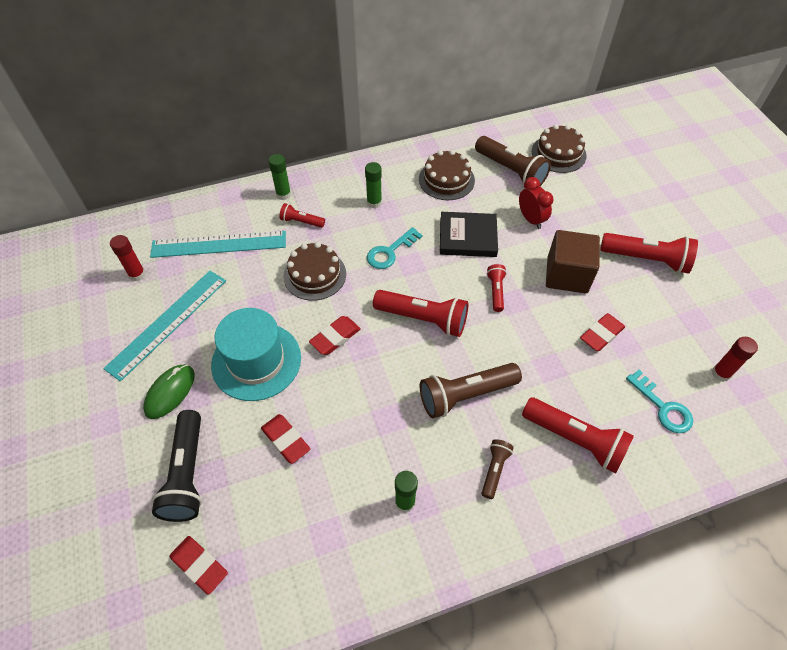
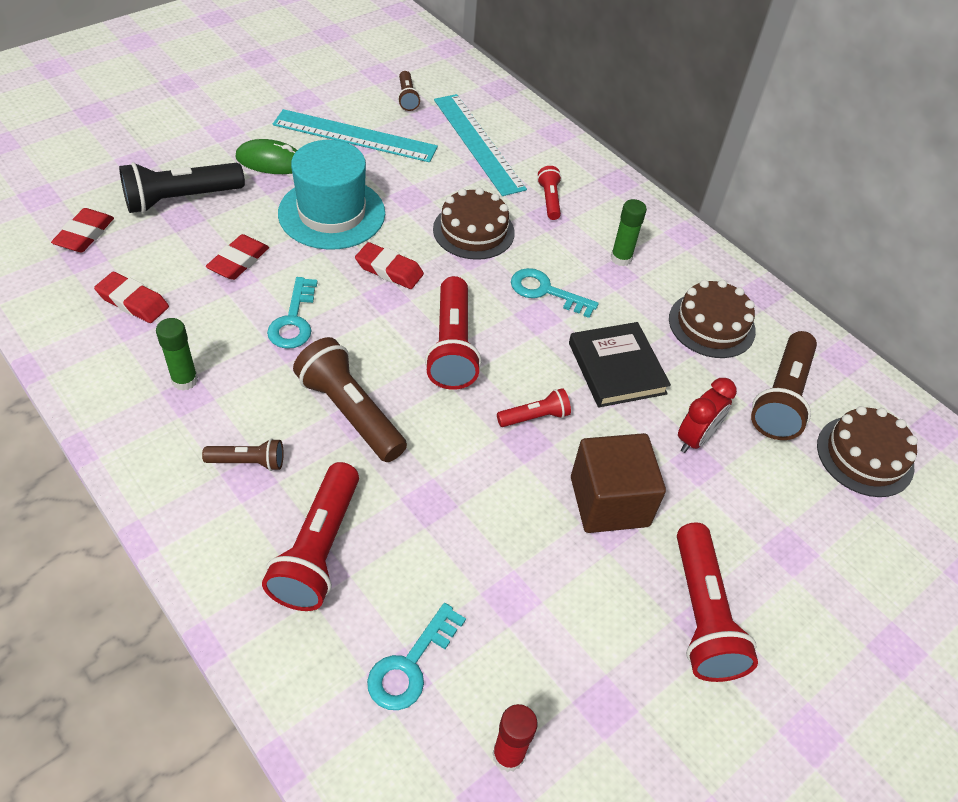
camera: 65 degrees right, 5 degrees down
red glue stick [110,235,146,281] -> brown flashlight [398,71,420,111]
green glue stick [268,154,291,200] -> none
red eraser [580,313,625,351] -> red eraser moved to [94,272,169,323]
none -> turquoise key [267,277,318,349]

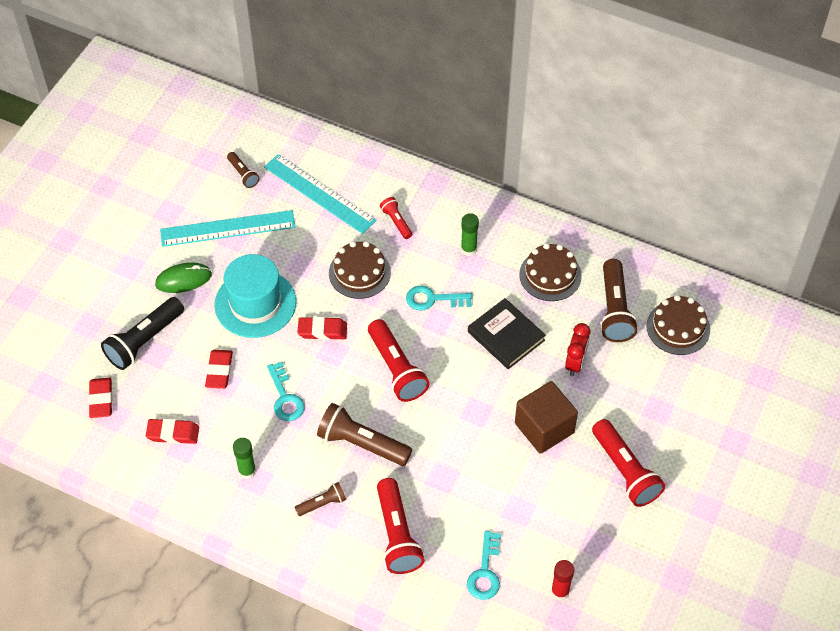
camera: 20 degrees left, 5 degrees up
red flashlight [497,388,571,427] -> none

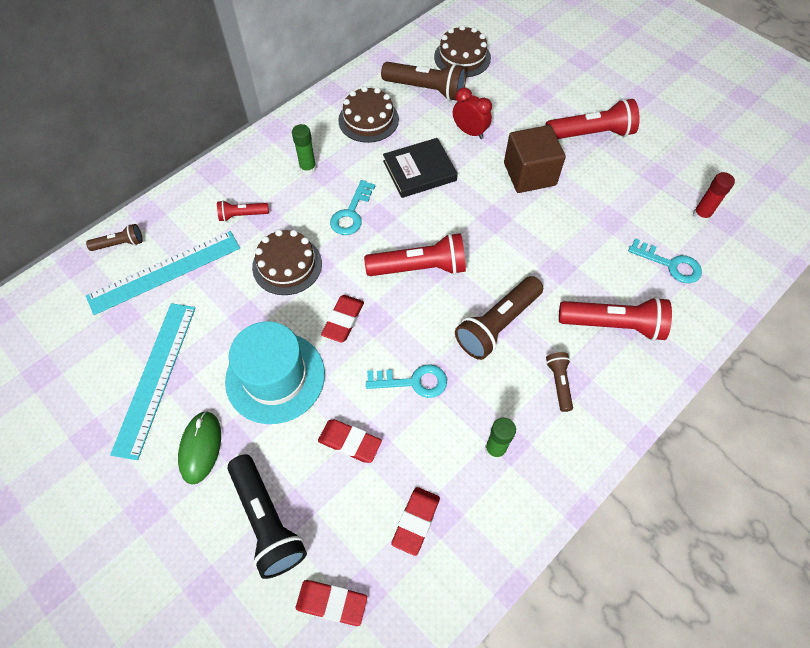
camera: 70 degrees left, 5 degrees up
brown flashlight [227,152,259,188] -> brown flashlight moved to [86,224,143,251]

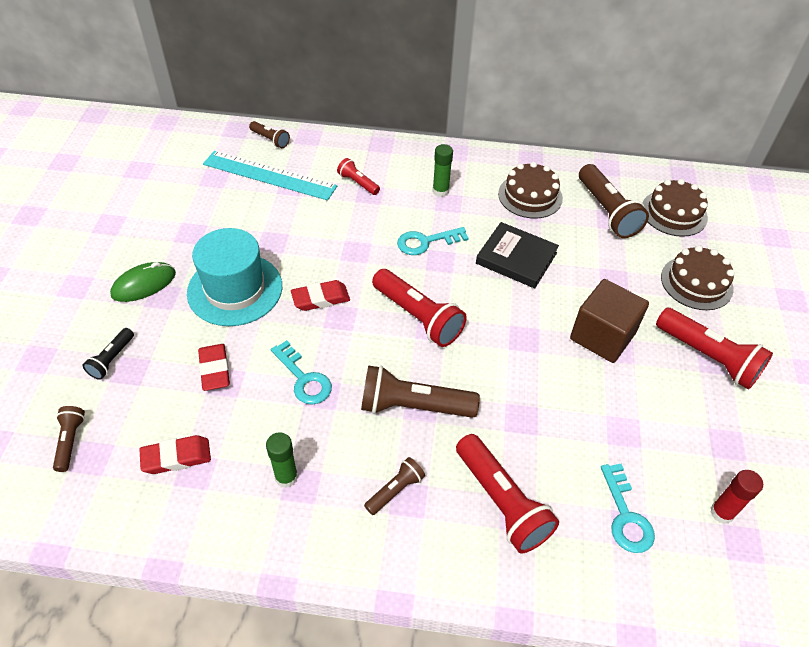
camera: 50 degrees right, 10 degrees down
turquoise ruler [110,303,195,460] -> none
black flashlight [227,454,307,579] -> black flashlight [83,328,134,380], size x0.53
brown cake [252,229,322,295] -> brown cake moved to [661,245,735,310]
red eraser [296,580,367,626] -> brown flashlight [53,406,85,472]
red clock [453,88,492,139] -> none

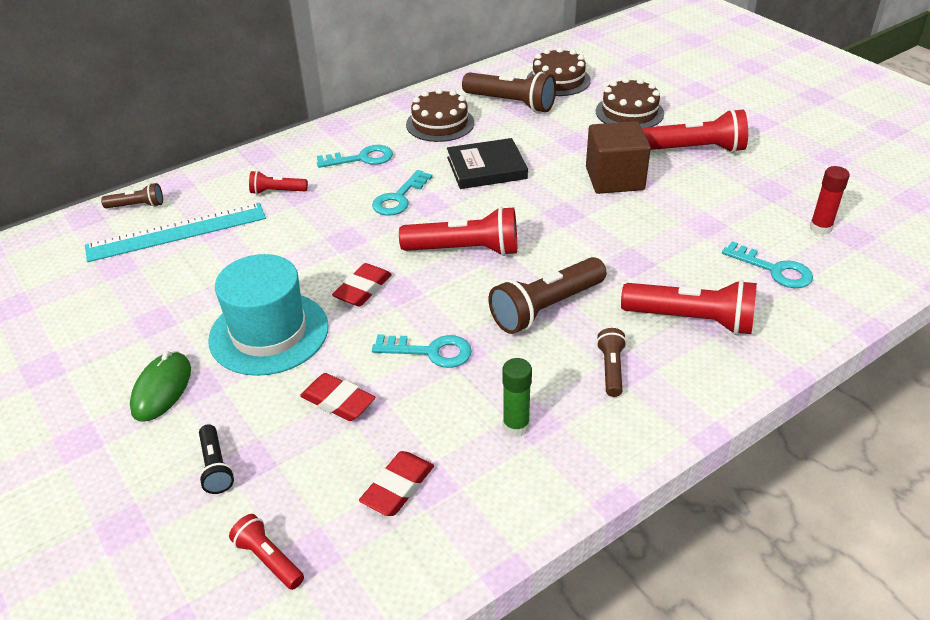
camera: 40 degrees left, 10 degrees down
brown flashlight [53,406,85,472] -> red flashlight [229,514,304,590]
green glue stick [432,144,453,197] -> turquoise key [317,145,393,168]

